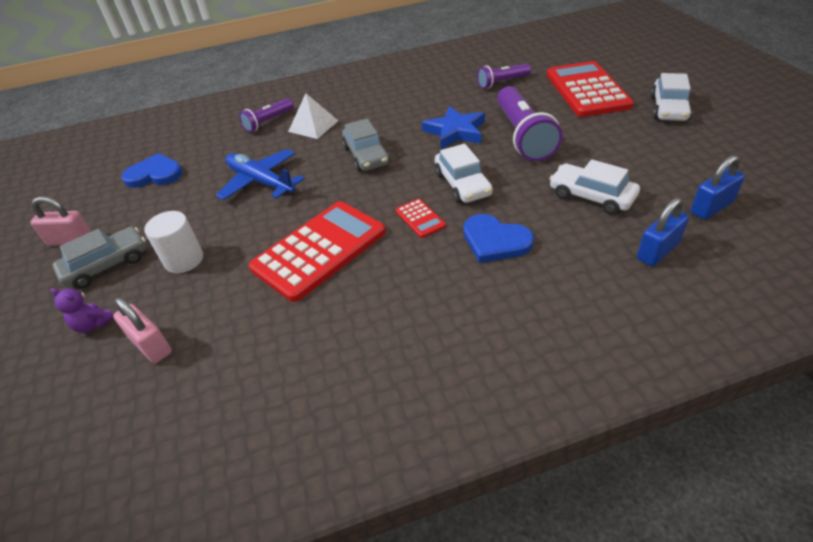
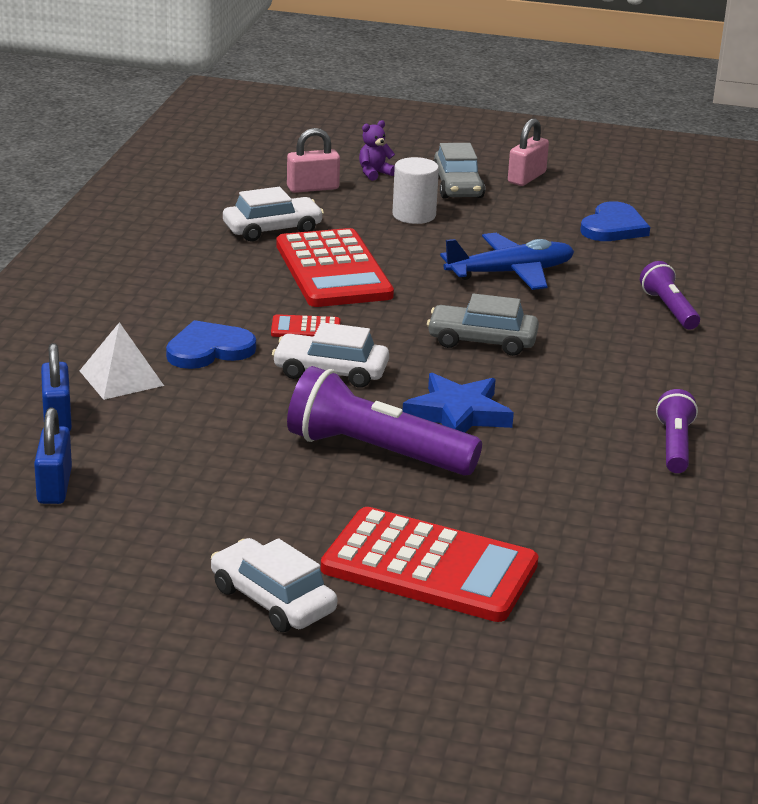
camera: 115 degrees right, 15 degrees down
white pyramid [288,93,338,139] -> white pyramid moved to [80,322,164,400]
purple flashlight [477,64,531,89] -> purple flashlight moved to [656,389,698,473]
white car [549,159,640,214] -> white car moved to [223,187,324,242]

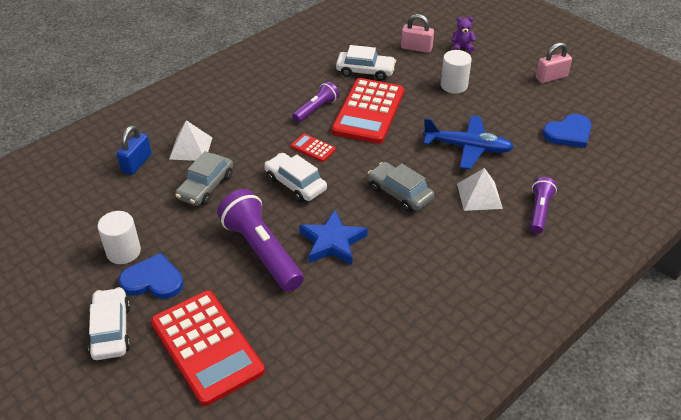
camera: 35 degrees right, 15 degrees up
blue padlock [34,408,72,504] -> none
blue heart [166,320,256,369] -> blue heart moved to [119,253,183,299]
grey car [433,143,485,199] -> grey car moved to [175,151,233,206]
purple flashlight [656,389,698,473] -> purple flashlight moved to [292,81,339,123]
none -> white cylinder [97,211,141,264]
none -> white pyramid [457,168,503,211]

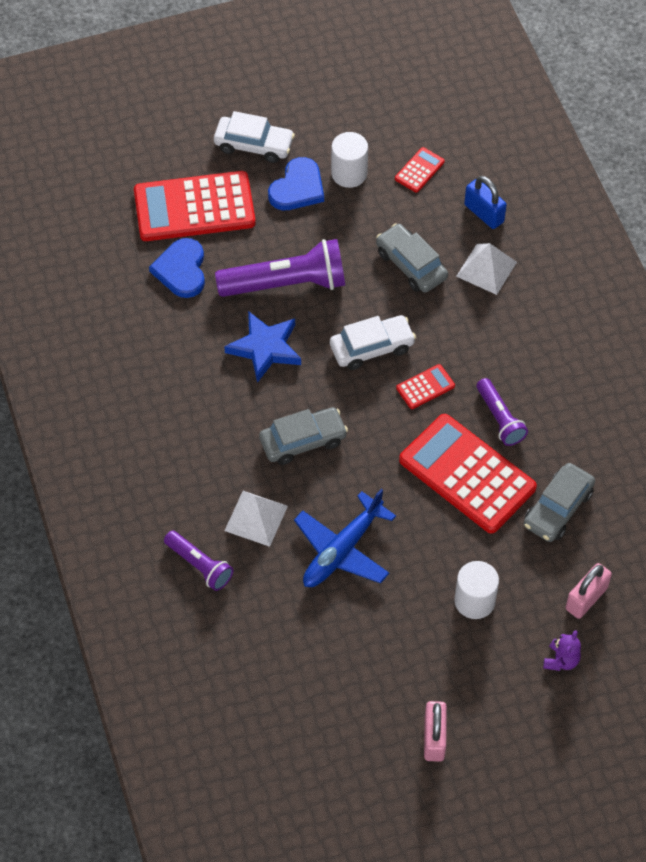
camera: 115 degrees right, 15 degrees up
white car [336,45,396,81] -> grey car [524,463,595,542]
blue heart [543,114,592,148] -> blue heart moved to [149,238,205,298]
none -> red calculator [395,147,445,193]

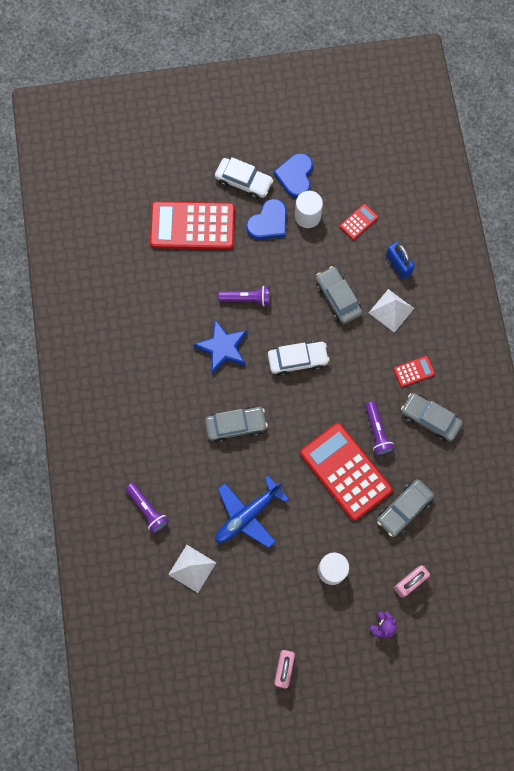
camera: 10 degrees right, 15 degrees up
blue heart [149,238,205,298] -> blue heart moved to [273,153,313,198]
purple flashlight [215,239,345,297] -> purple flashlight [218,286,270,306], size x0.56
white pyramid [224,491,288,547] -> white pyramid moved to [168,545,216,593]
red calculator [396,364,455,409] -> red calculator moved to [393,356,435,387]
none -> grey car [401,393,463,442]

